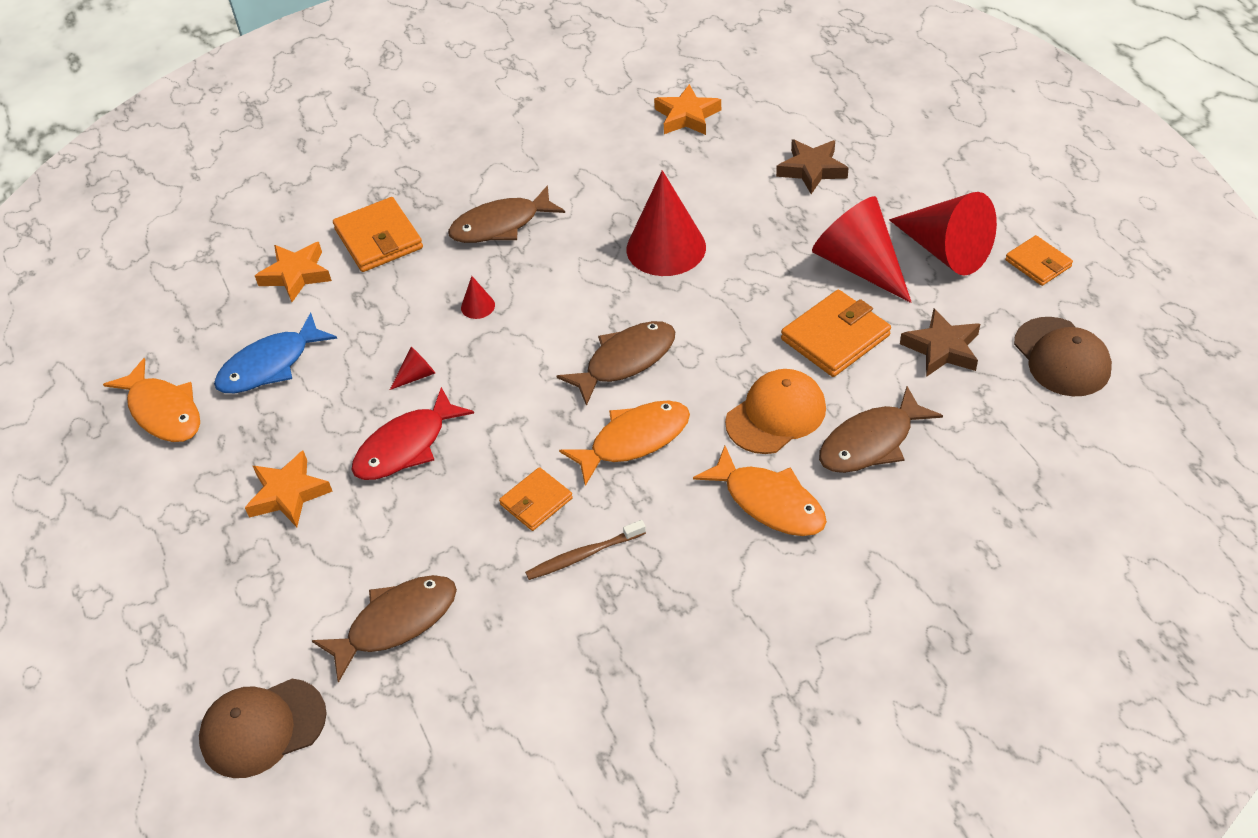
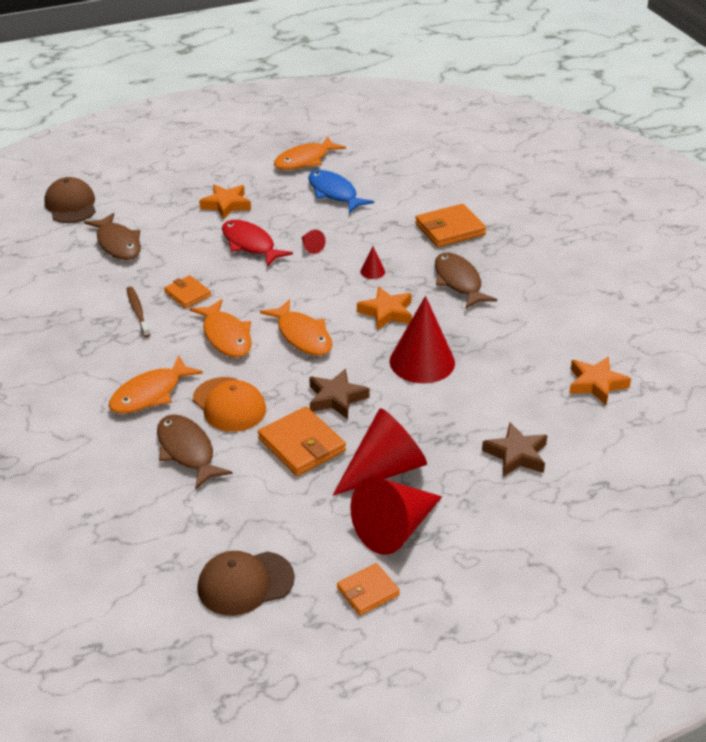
camera: 90 degrees right, 10 degrees down
orange star [255,242,332,302] -> orange star moved to [357,286,412,330]
brown fish [557,321,675,406] -> orange fish [260,299,332,356]
brown star [900,309,980,377] -> brown star moved to [309,369,370,419]

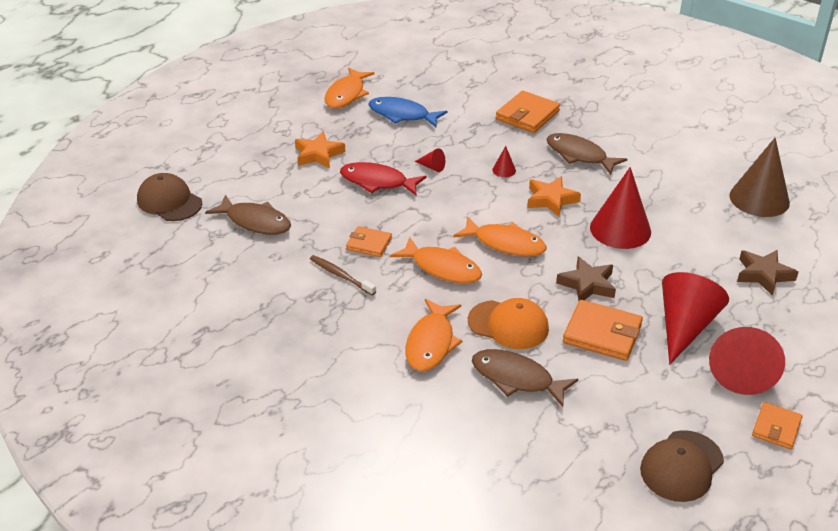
camera: 30 degrees left, 0 degrees up
orange star [569,356,631,405] -> brown cone [729,138,790,217]

